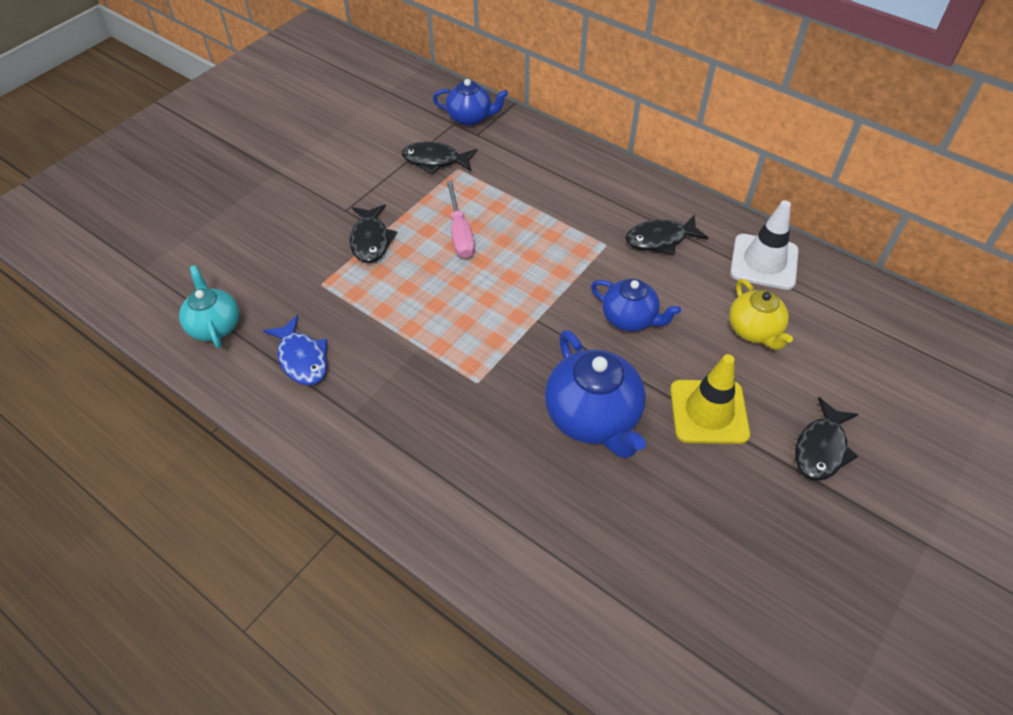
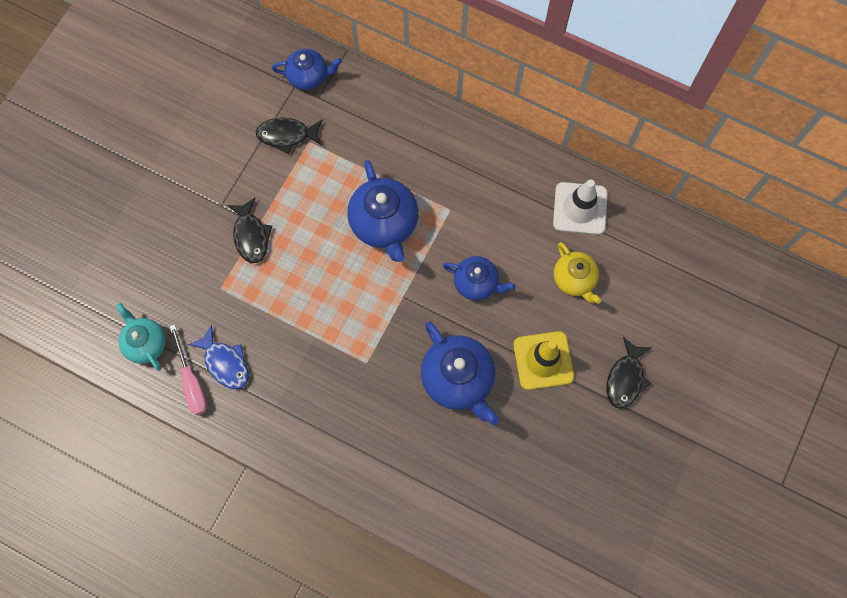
camera: 10 degrees left, 20 degrees up
pink screwdriver [446,180,475,258] -> pink screwdriver moved to [169,324,207,415]
black fish [626,215,708,255] -> none
none -> blue teapot [347,160,419,262]

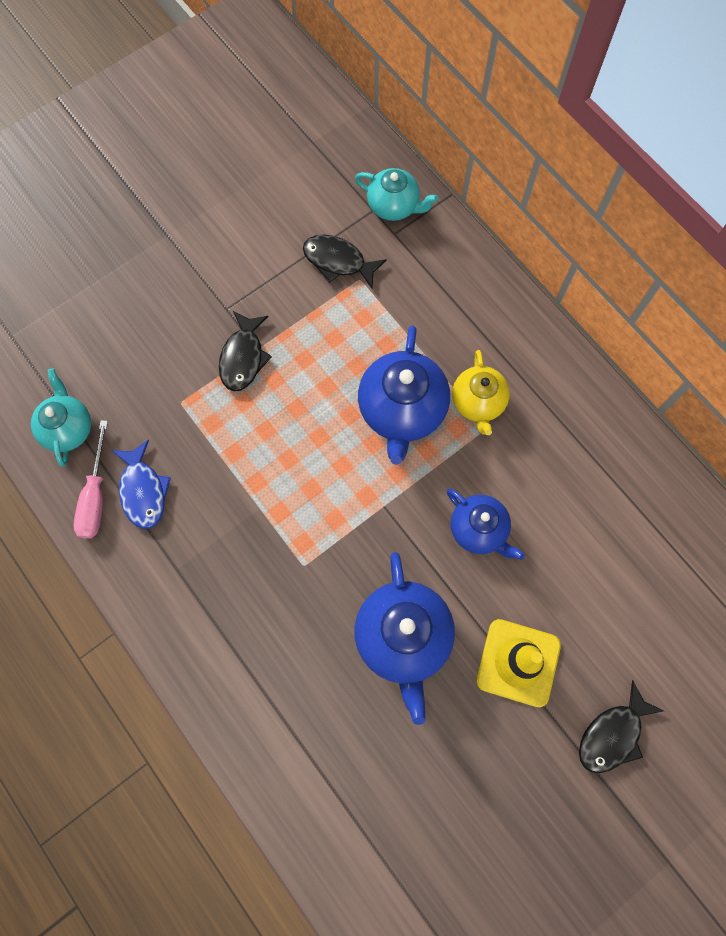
camera: 25 degrees right, 0 degrees up
blue teapot [272,49,342,90] -> turquoise teapot [355,168,438,221]
white traffic cone [553,180,607,235] -> none
yellow teapot [554,242,601,304] -> yellow teapot moved to [452,350,510,435]

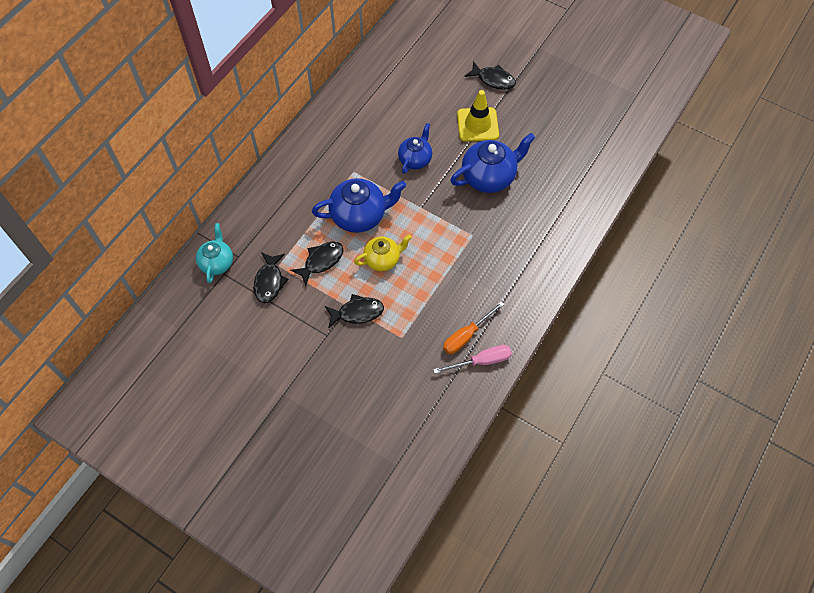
camera: 110 degrees left, 10 degrees down
turquoise teapot [31,368,91,466] -> none
blue fish [111,440,171,529] -> orange screwdriver [443,301,505,354]
yellow teapot [452,350,510,435] -> yellow teapot moved to [354,235,412,272]
none -> black fish [290,242,343,286]

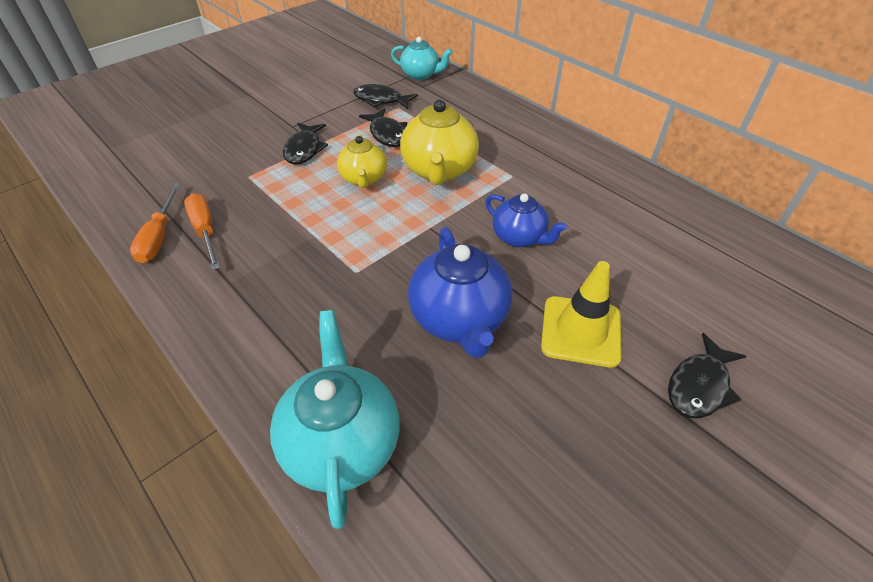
camera: 105 degrees right, 15 degrees down
blue teapot [312,178,406,233] -> yellow teapot [400,99,479,185]
pink screwdriver [433,345,512,374] -> orange screwdriver [130,183,180,263]
none -> turquoise teapot [270,310,400,529]

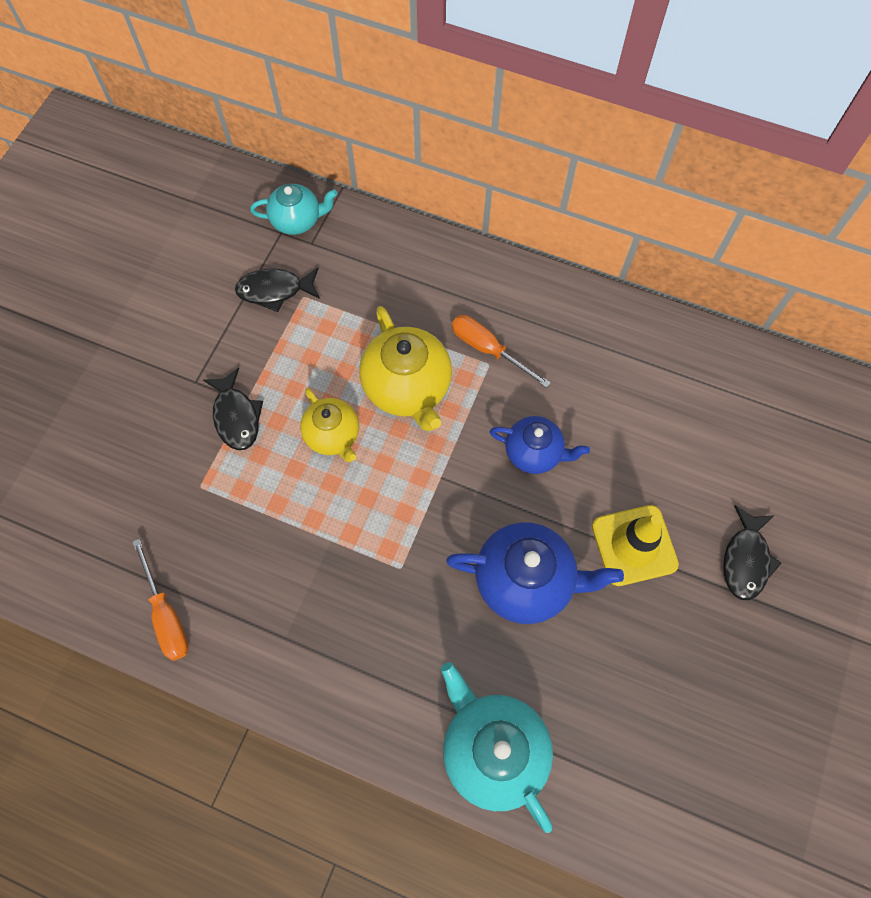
camera: 25 degrees left, 20 degrees up
orange screwdriver [184,193,220,270] -> orange screwdriver moved to [452,315,551,388]
black fish [359,108,407,147] -> none
blue teapot [408,227,512,358] -> blue teapot turned 45 degrees counterclockwise [446,522,624,624]

